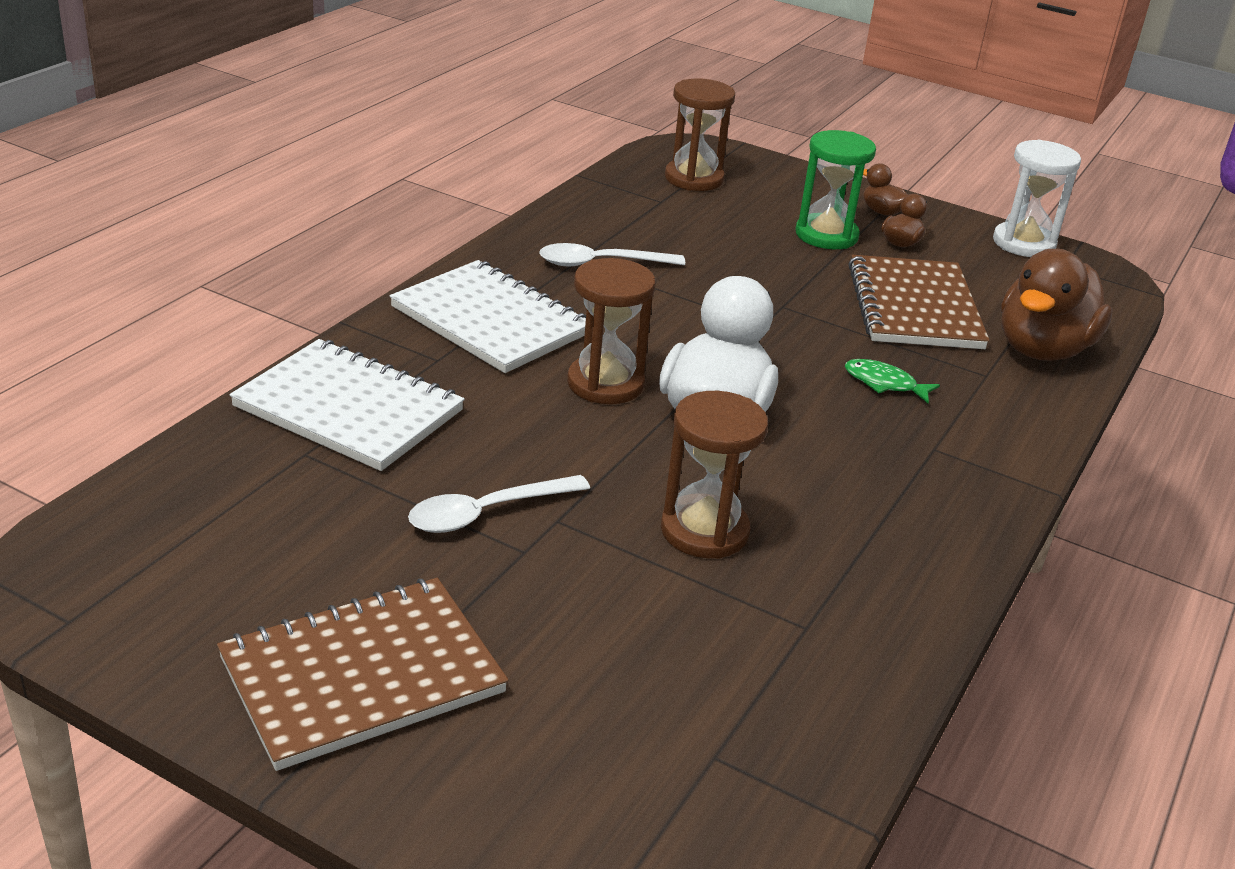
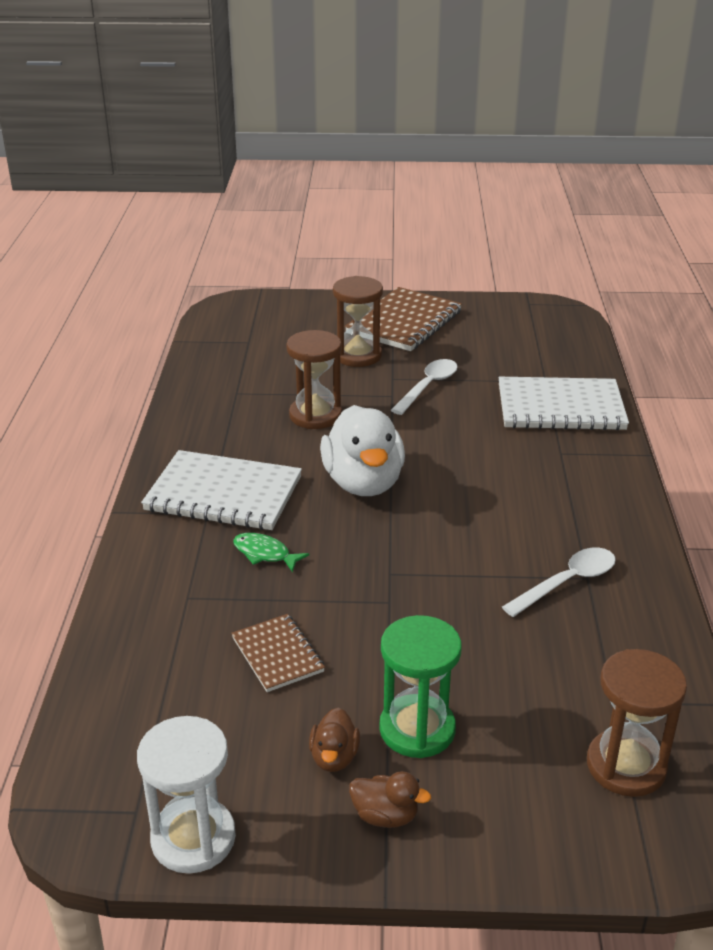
camera: 155 degrees right, 0 degrees up
white notebook [390,260,586,373] -> white notebook moved to [141,450,302,530]
brown hourglass [567,258,655,404] -> brown hourglass moved to [333,276,383,367]
green fish [845,359,940,403] -> green fish turned 150 degrees counterclockwise [233,533,309,573]
brown notebook [848,255,990,349] -> brown notebook [231,614,325,692], size x0.54
brown duck [1001,249,1113,361] -> none

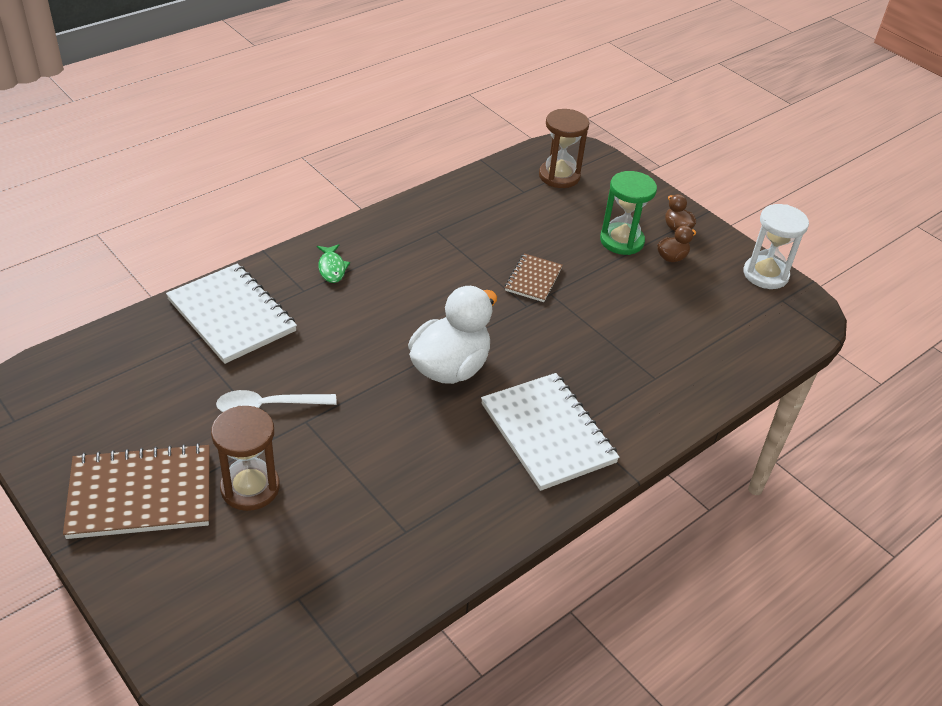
camera: 135 degrees left, 10 degrees up
brown notebook [231,614,325,692] -> brown notebook moved to [505,253,563,302]
green fish [233,533,309,573] -> green fish moved to [317,244,350,283]
brown hourglass [286,330,342,429] -> none
white spoon [502,548,616,617] -> none

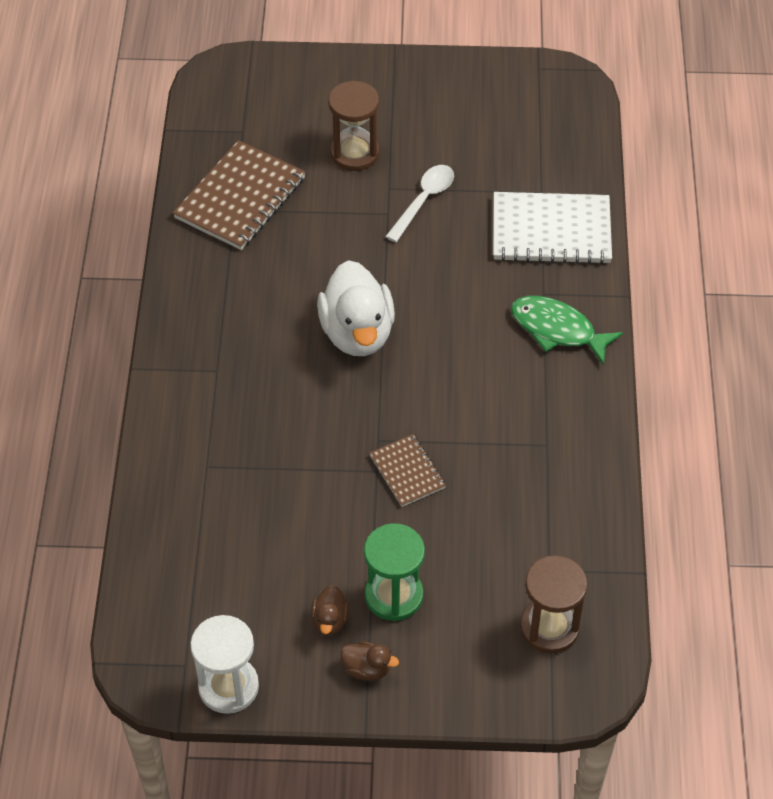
camera: 135 degrees right, 10 degrees up
brown notebook [63,443,210,539] -> brown notebook moved to [173,140,306,250]
green fish [317,244,350,283] -> green fish [511,296,623,365], size x1.70
white notebook [481,373,620,491] -> none

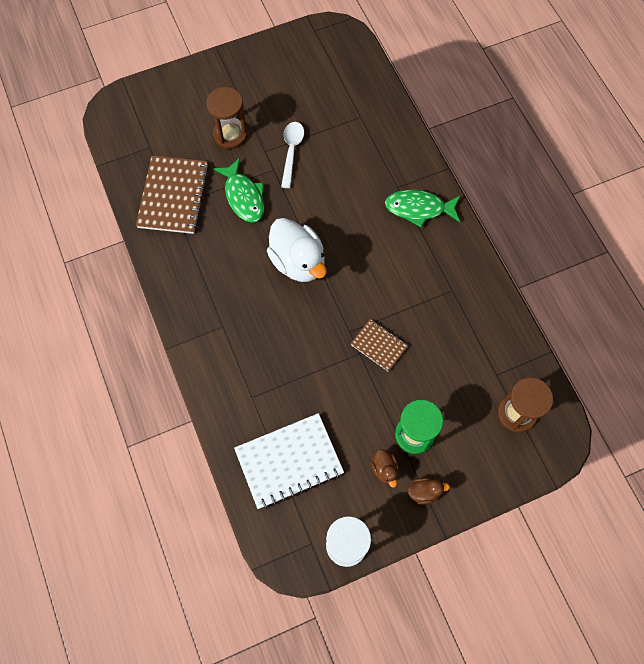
camera: 25 degrees left, 15 degrees up
white notebook [493,192,612,264] -> white notebook moved to [234,413,344,509]
none -> green fish [213,158,264,223]

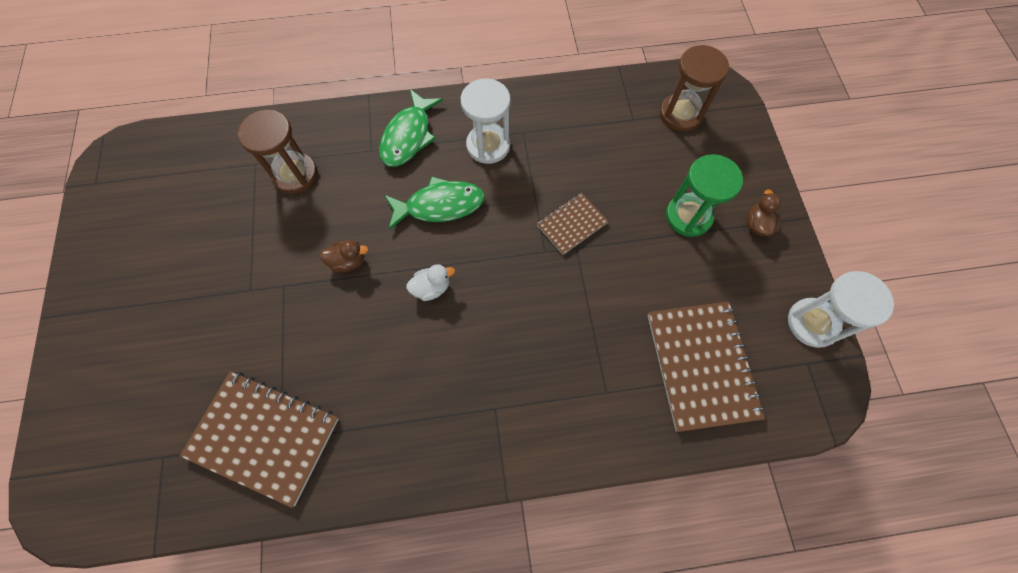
camera: 75 degrees left, 0 degrees up
brown hourglass [206,87,248,149] -> brown hourglass moved to [238,109,317,194]
green fish [213,158,264,223] -> green fish moved to [384,176,485,230]
white notebook [234,413,344,509] -> brown notebook [647,301,765,432]
white duck [267,218,327,282] -> white duck [406,264,455,301], size x0.45
white spoon [281,122,304,188] -> none
brown duck [371,449,399,488] -> brown duck moved to [319,240,368,272]
none -> white hourglass [461,79,511,164]

